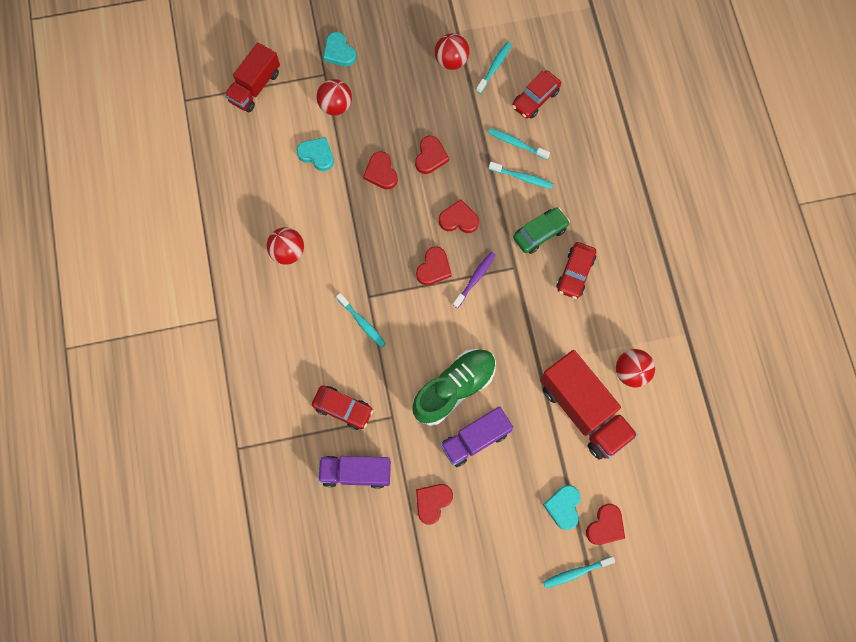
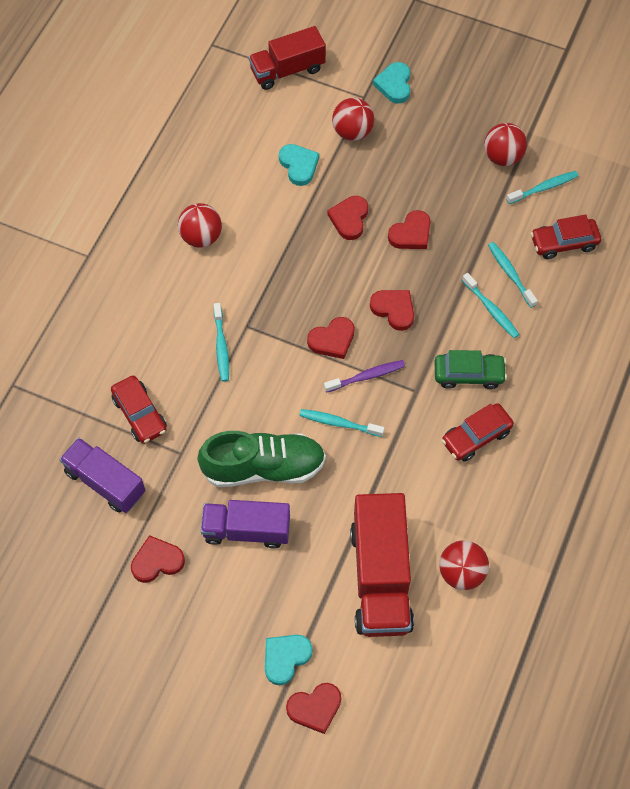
camera: 35 degrees right, 10 degrees down
turquoise toothbrush [543,556,615,588] -> turquoise toothbrush moved to [299,409,384,437]

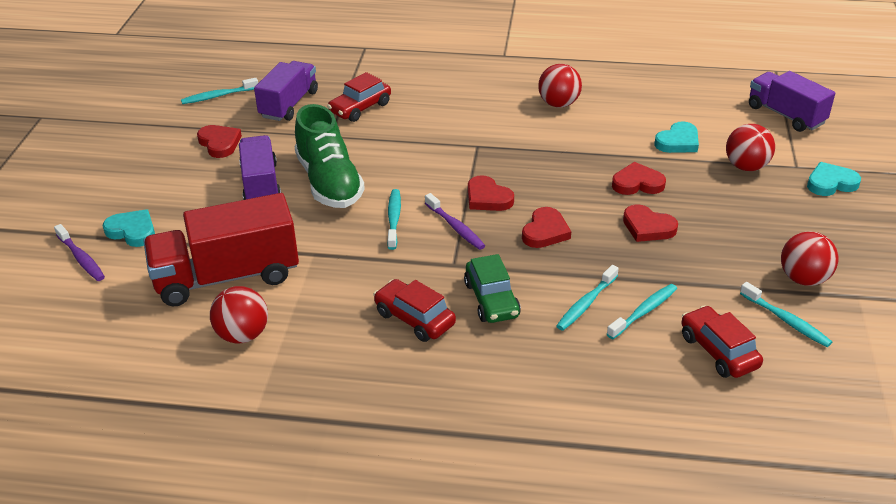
camera: 75 degrees right, 25 degrees down
turquoise toothbrush [214,303,229,382] -> turquoise toothbrush moved to [181,78,258,104]
red truck [249,26,326,90] -> purple truck [749,71,835,132]
red heart [286,683,341,734] -> purple toothbrush [54,224,105,281]

